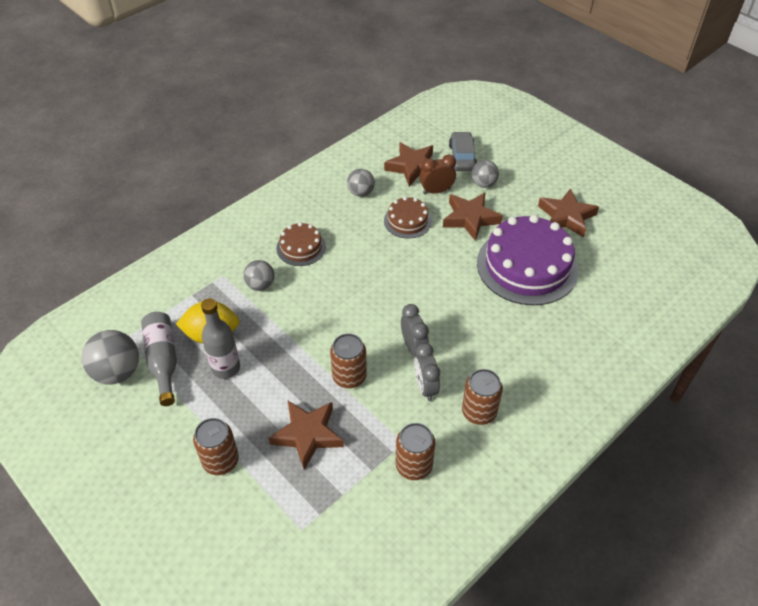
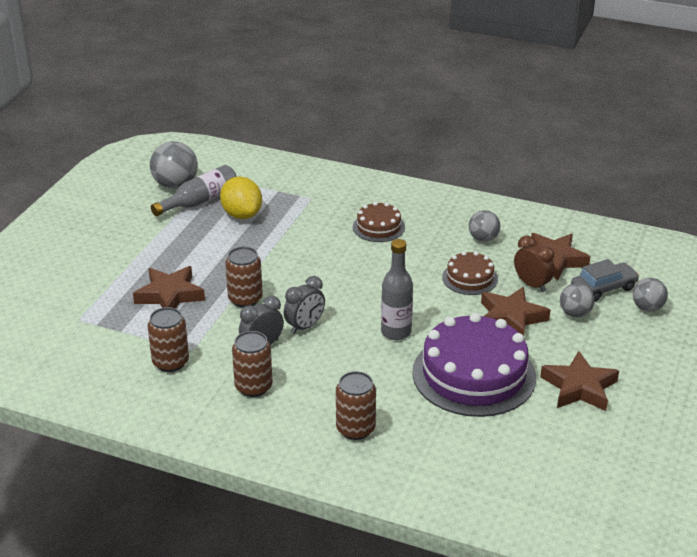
camera: 65 degrees right, 15 degrees down
brown can [193,418,239,475] -> brown can moved to [336,371,376,440]
grey bottle [201,298,240,379] -> grey bottle moved to [381,239,413,340]
grey ball [243,260,274,291] -> grey ball moved to [633,278,668,312]

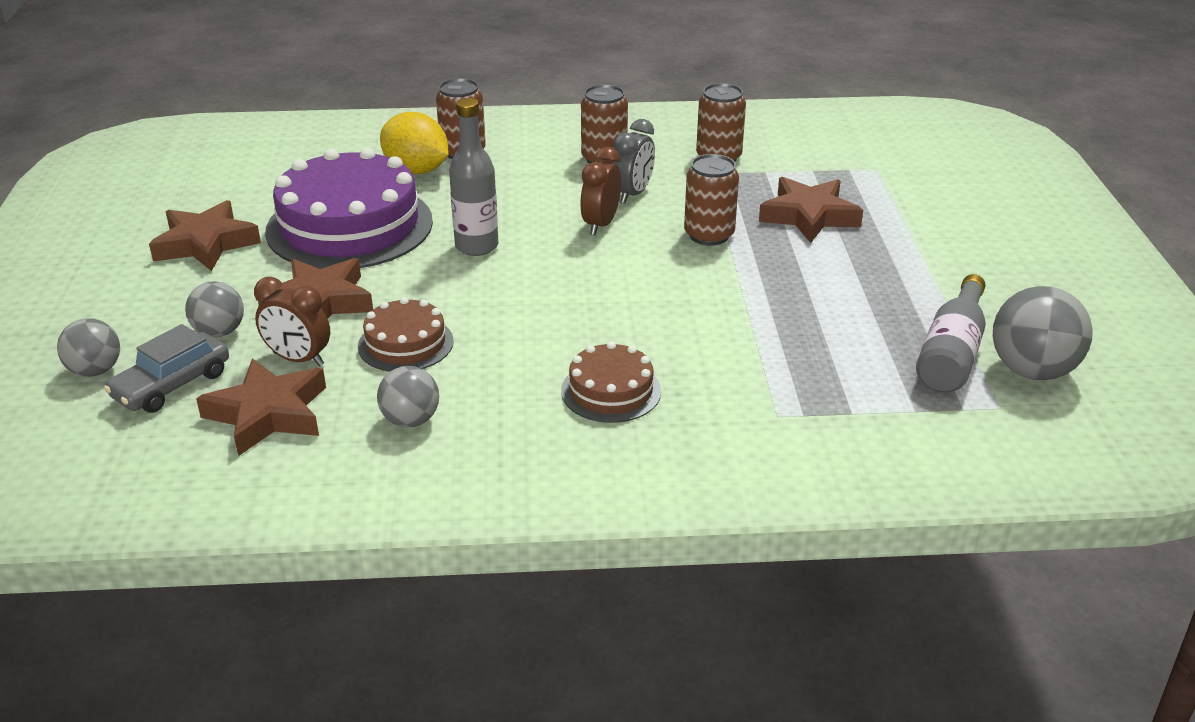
camera: 155 degrees right, 0 degrees up
yellow lemon [220,177,262,219] -> yellow lemon moved to [380,112,449,174]
grey clock [284,276,325,334] -> brown clock [580,147,621,235]

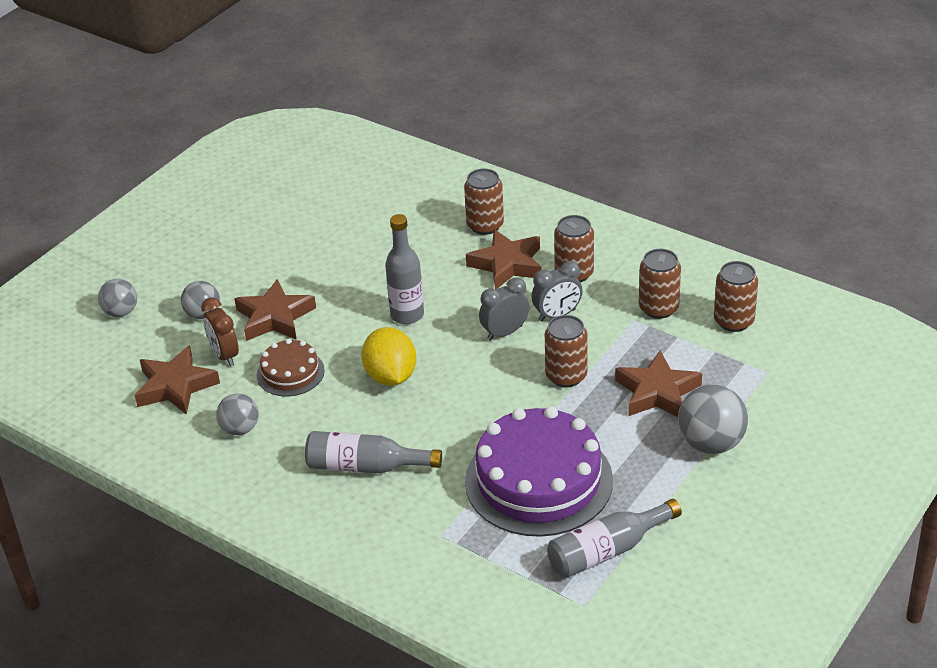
camera: 40 degrees right, 5 degrees up
grey car [104,324,229,413] -> none
brown star [149,200,261,271] -> brown star moved to [466,229,542,290]
purple cake [265,148,433,269] -> purple cake moved to [465,406,613,537]
yellow lemon [380,112,449,174] -> yellow lemon moved to [362,327,416,386]
brown cake [561,341,661,423] -> grey bottle [305,431,442,473]
brown clock [580,147,621,235] -> grey clock [479,278,529,341]
grey ball [993,286,1093,380] -> grey ball moved to [678,385,748,454]
none -> brown can [714,261,758,332]

